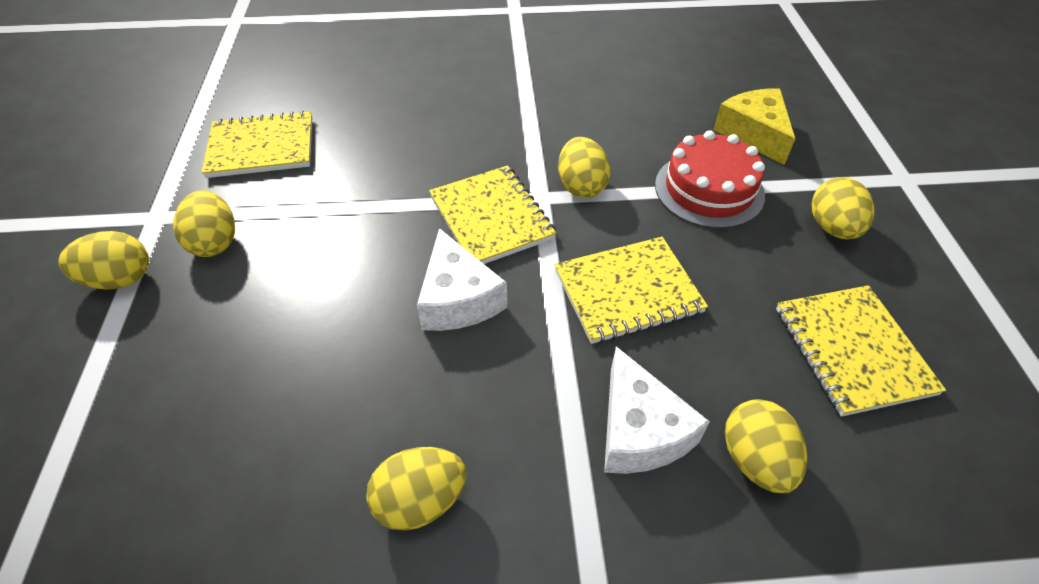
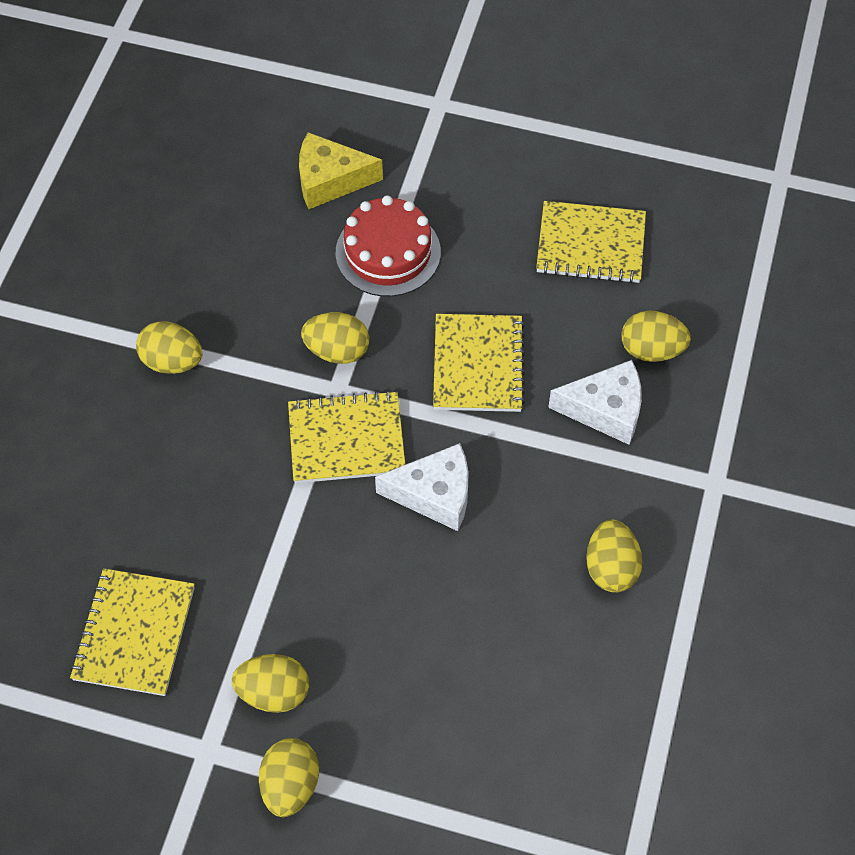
camera: 70 degrees left, 10 degrees up
yellow egg [811,177,874,239] -> yellow egg moved to [136,321,202,374]

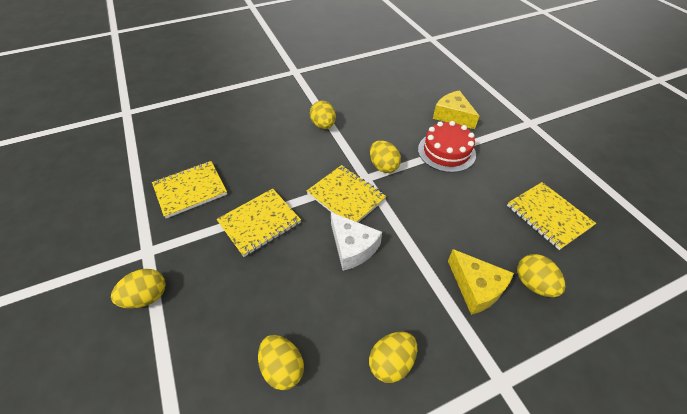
camera: 50 degrees right, 10 degrees down
yellow egg [232,654,309,713] -> yellow egg moved to [258,335,304,390]
yellow notebook [433,314,525,412] -> yellow notebook moved to [216,189,301,257]
white cheese [548,360,642,445] -> yellow cheese [448,249,514,315]

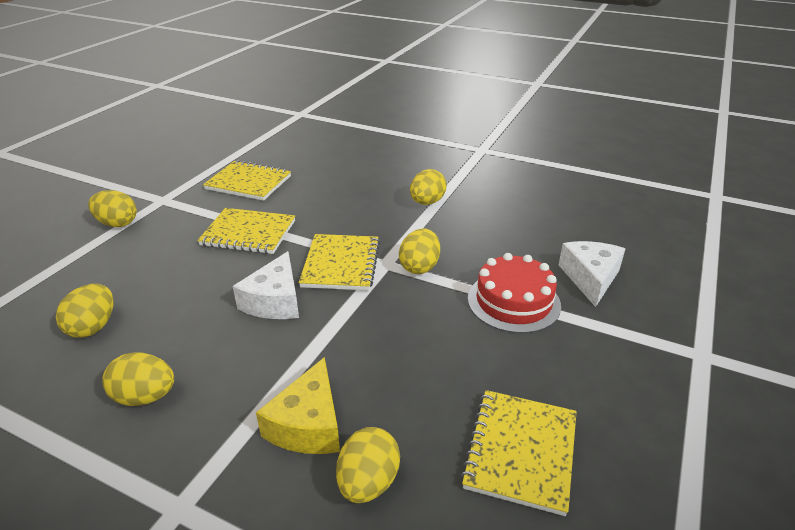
camera: 50 degrees right, 15 degrees down
yellow cheese [433,90,479,129] -> white cheese [559,241,625,307]

